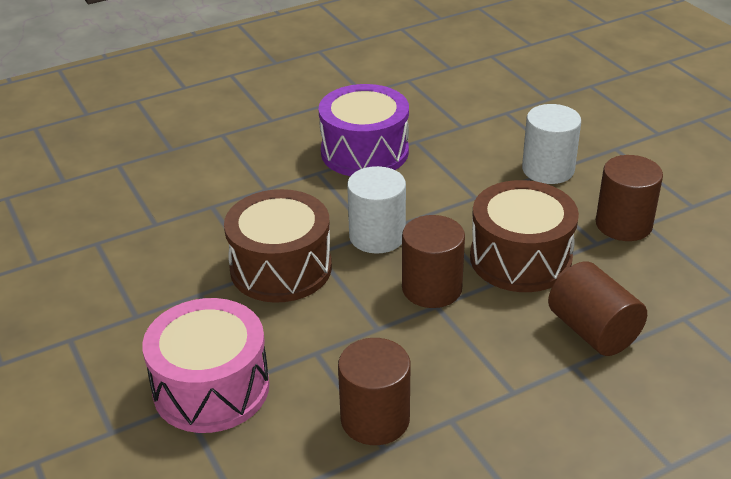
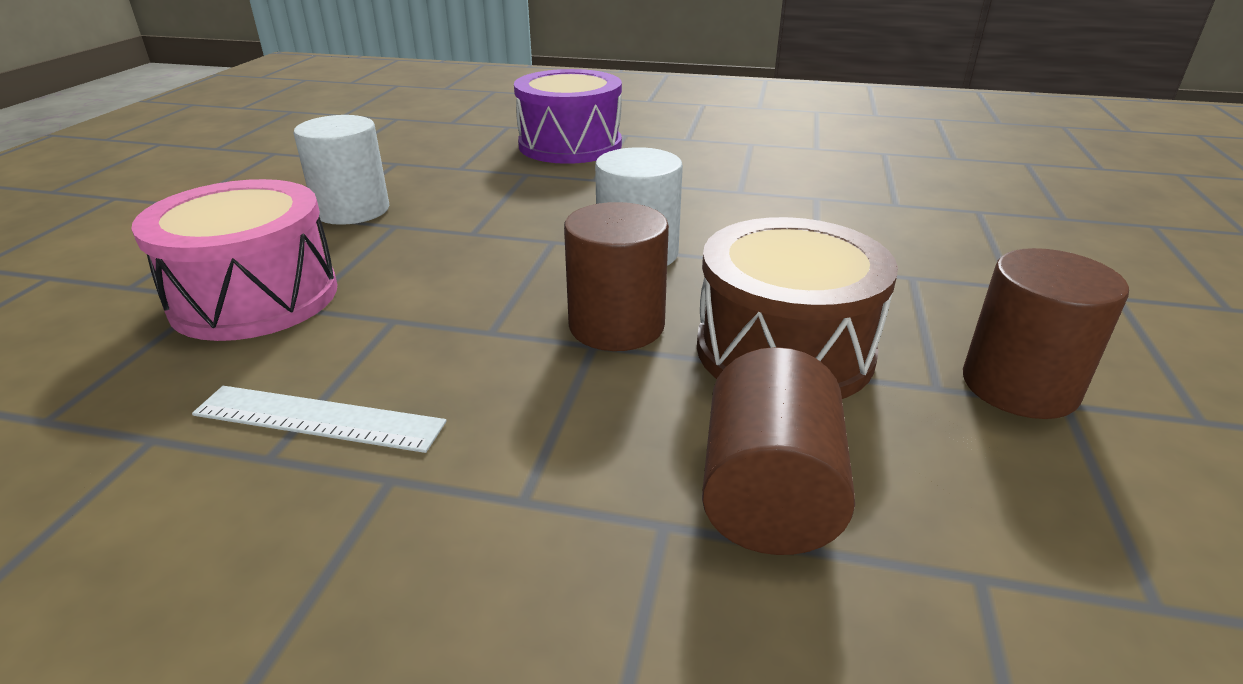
camera: 40 degrees right, 5 degrees down
brown drum [224,189,332,303] -> none
purple drum [319,84,409,176] -> purple drum moved to [514,69,622,164]
brown cylinder [338,338,410,445] -> white ruler [192,386,447,453]
white cylinder [522,104,581,184] -> white cylinder moved to [293,115,389,225]

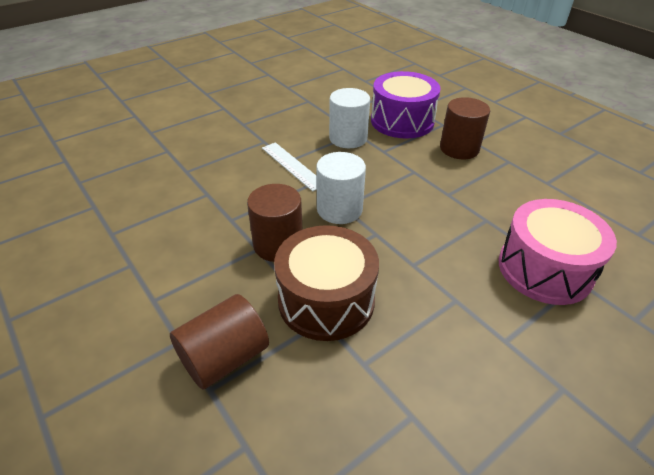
camera: 40 degrees right, 10 degrees up
pink drum [131,179,337,341] -> pink drum moved to [499,199,617,305]
white ruler [192,386,447,453] -> white ruler moved to [262,142,317,192]
white cylinder [293,115,389,225] -> white cylinder moved to [329,88,370,148]
brown cylinder [963,248,1129,419] -> brown cylinder moved to [440,97,490,159]

